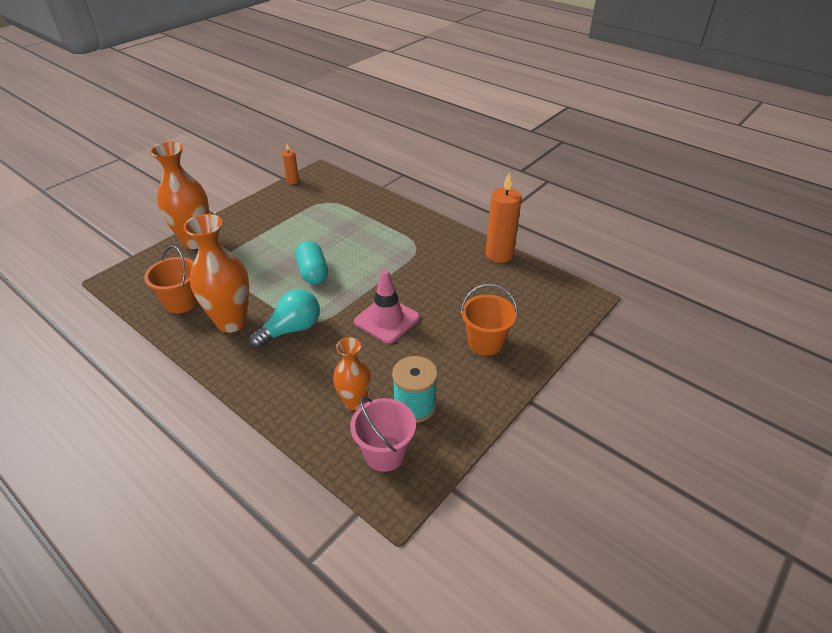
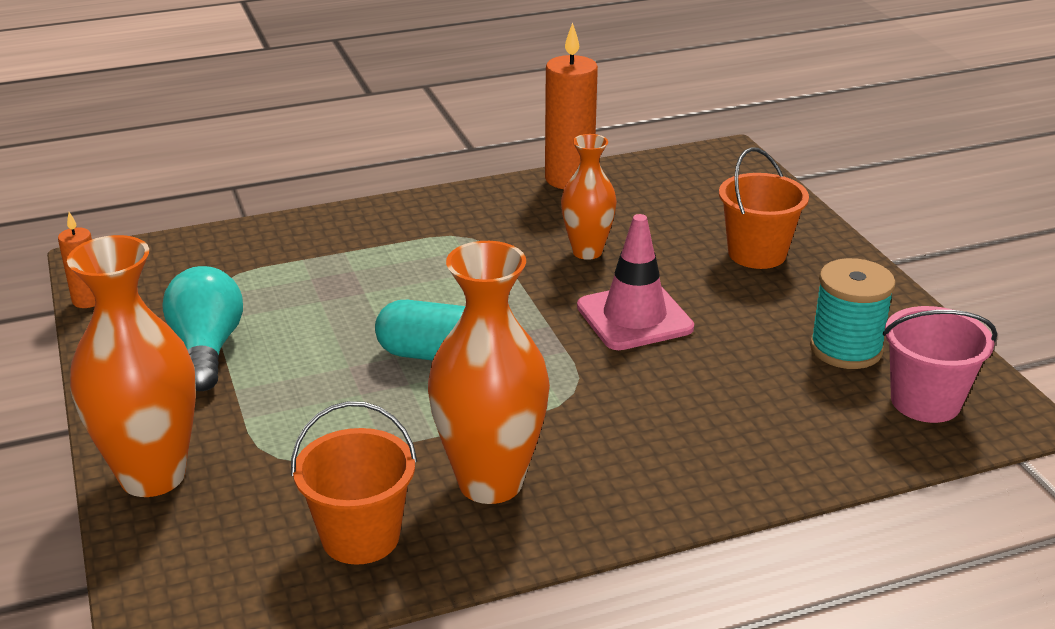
camera: 60 degrees left, 10 degrees down
turquoise light bulb [249,289,320,348] -> turquoise light bulb moved to [162,266,243,391]
orange vase [333,338,371,410] -> orange vase moved to [561,134,617,260]

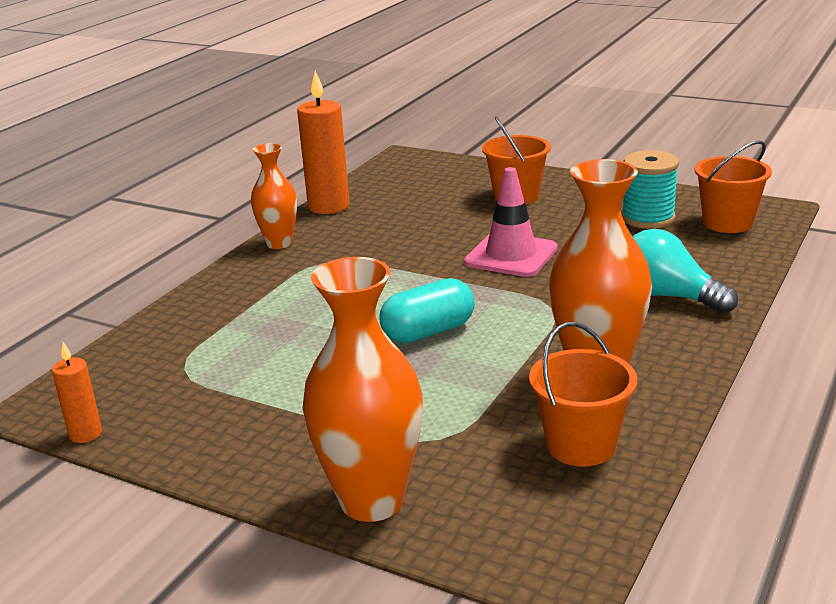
camera: 40 degrees left, 5 degrees down
turquoise light bulb [162,266,243,391] -> turquoise light bulb moved to [632,229,738,314]
orange vase [561,134,617,260] -> orange vase moved to [251,143,297,249]
pink bucket [883,306,997,423] -> orange bucket [694,140,772,233]

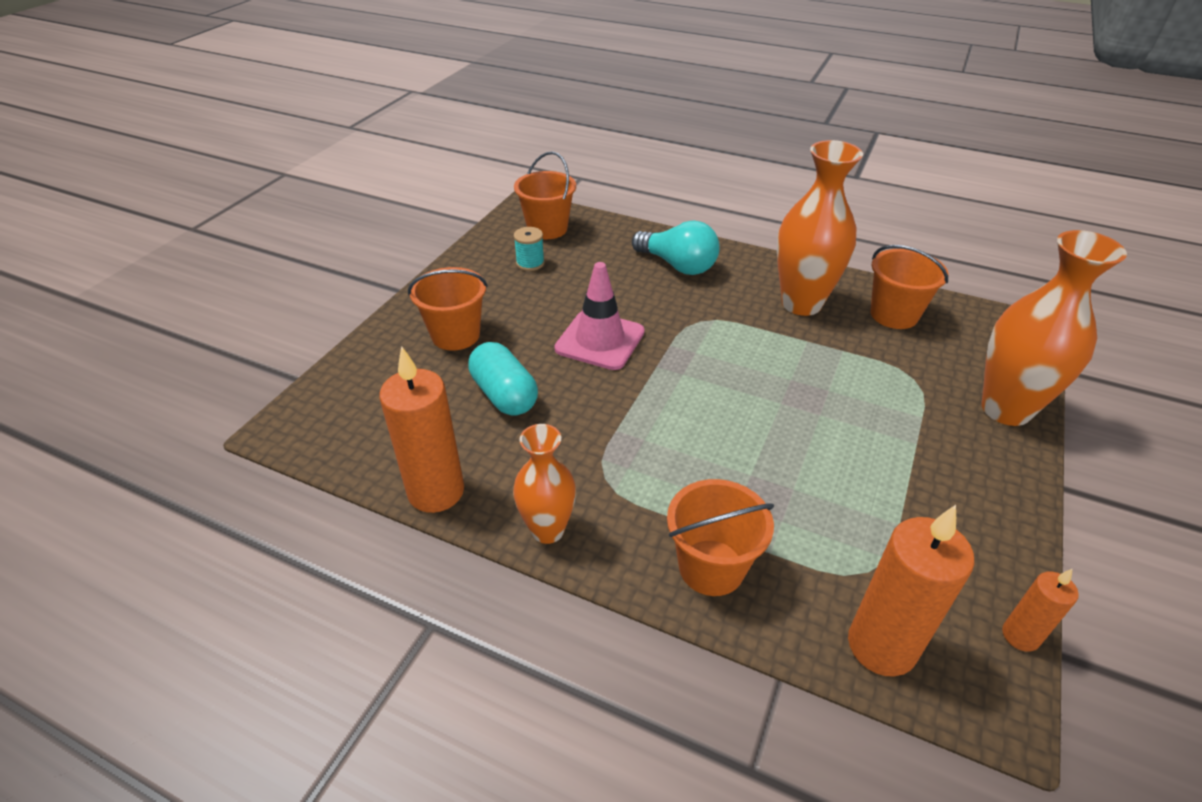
camera: 95 degrees left, 15 degrees up
turquoise capsule [380,278,475,343] -> turquoise capsule moved to [468,342,538,416]
turquoise spool [621,150,679,229] -> turquoise spool [514,227,545,271], size x0.60
turquoise light bulb [632,229,738,314] -> turquoise light bulb turned 90 degrees counterclockwise [632,220,720,275]
none -> orange bucket [667,479,774,596]
none -> orange candle [848,505,974,677]

